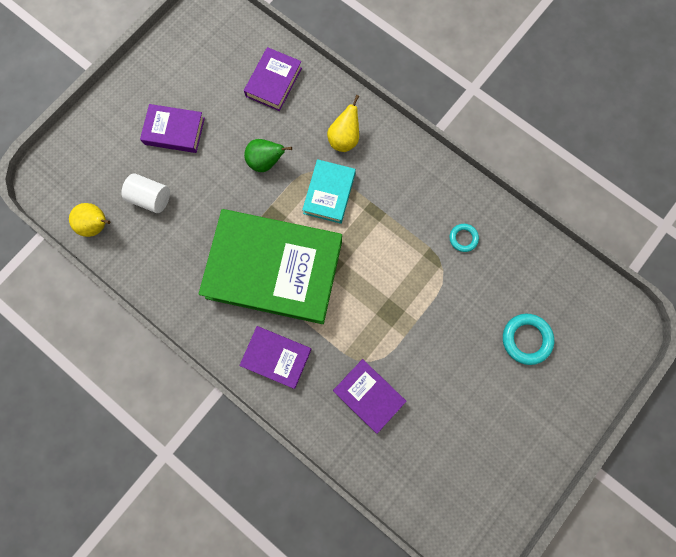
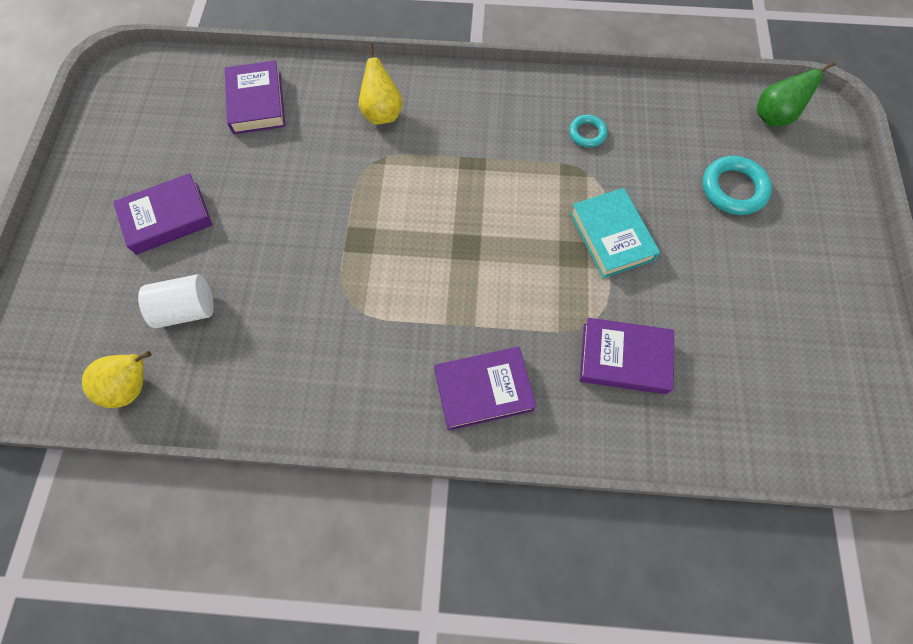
camera: 35 degrees left, 10 degrees down
green book [199,209,342,324] -> none
green pear [244,139,292,172] -> green pear moved to [757,61,836,127]
turquoise book [302,159,356,224] -> turquoise book moved to [570,188,660,278]

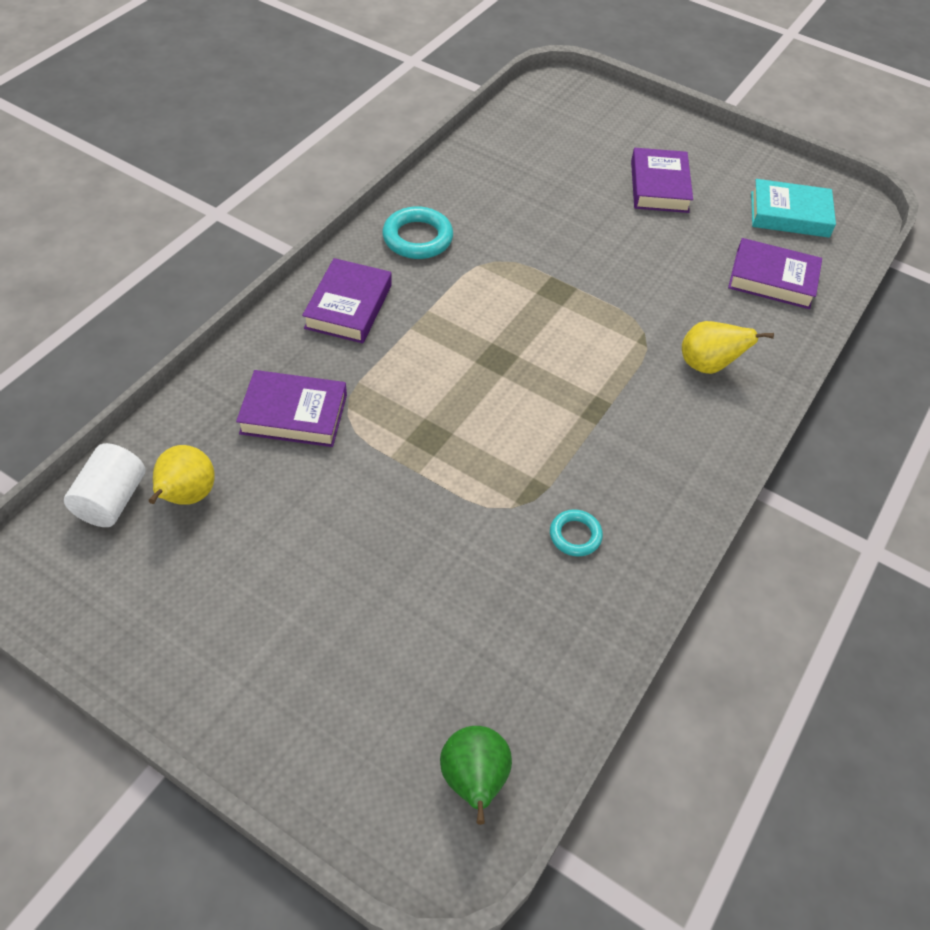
camera: 115 degrees right, 15 degrees down
yellow pear [82,351,152,408] -> yellow pear moved to [149,445,215,505]
white cylinder [138,274,214,329] -> white cylinder moved to [64,443,145,527]
turquoise book [570,188,660,278] -> turquoise book moved to [751,179,836,238]
purple book [580,318,674,394] -> purple book turned 60 degrees clockwise [236,370,347,447]
turquoise ring [702,156,772,215] -> turquoise ring moved to [383,206,453,259]

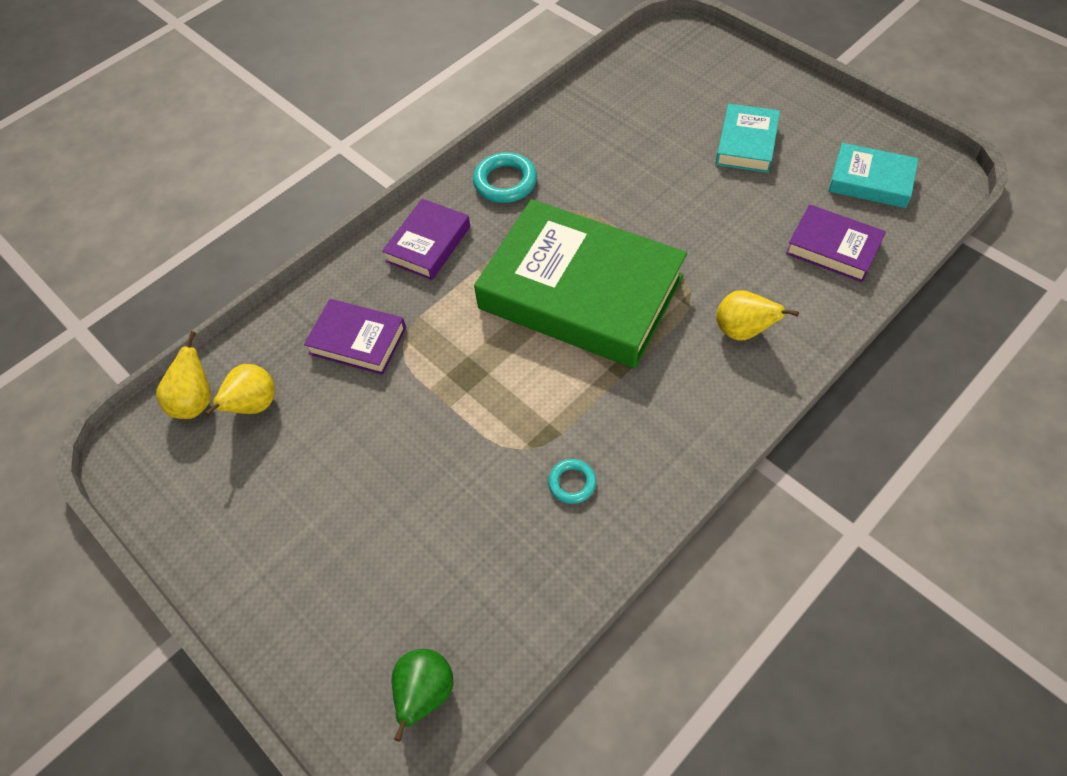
camera: 20 degrees right, 5 degrees up
white cylinder [64,443,145,527] -> yellow pear [156,331,211,419]
purple book [631,148,693,213] -> turquoise book [716,104,780,173]
none -> green book [474,199,687,368]

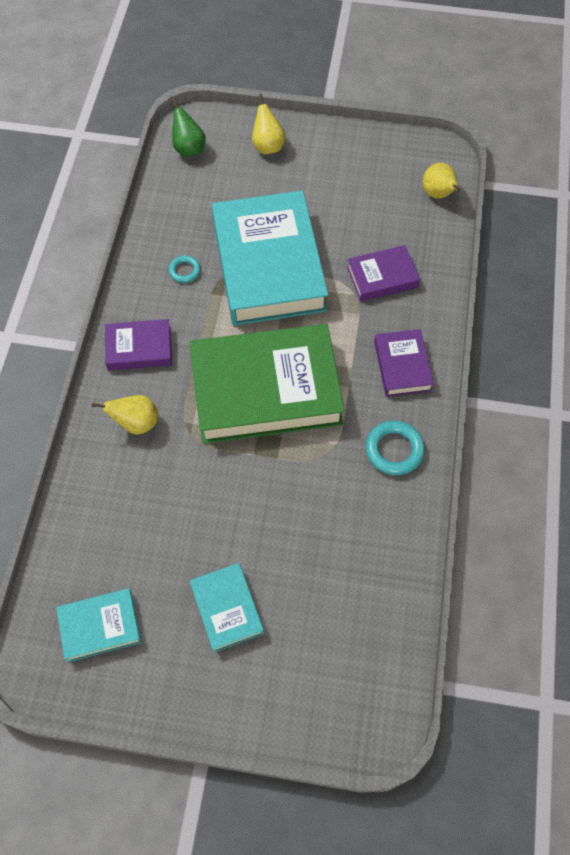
camera: 140 degrees right, 5 degrees up
yellow pear [205,364,275,416] -> yellow pear moved to [252,94,285,154]
purple book [786,205,886,282] -> purple book moved to [105,319,172,370]
none -> turquoise book [212,190,328,326]

